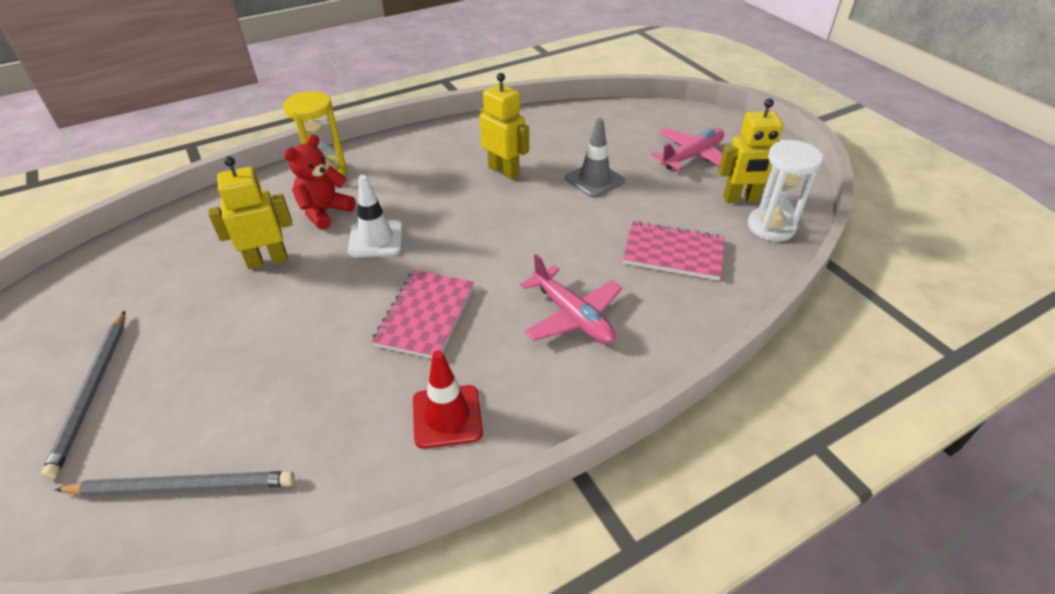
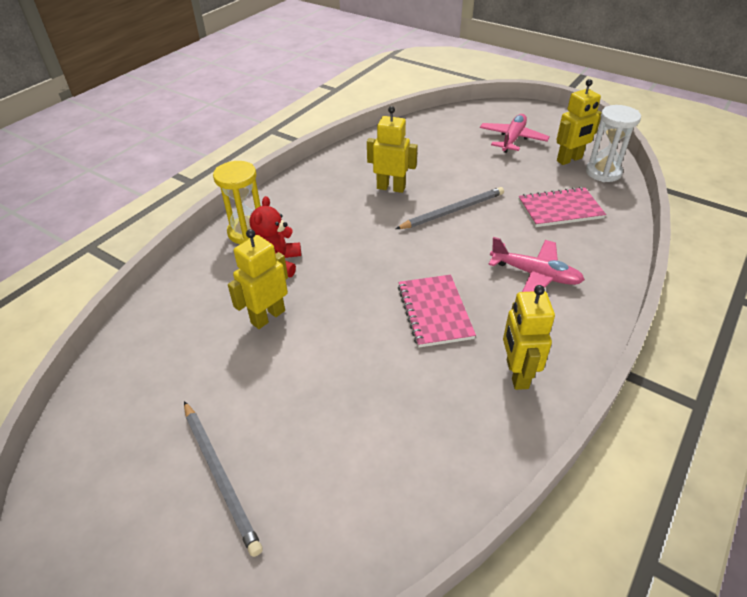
camera: 25 degrees left, 0 degrees up
grey pencil [54,471,294,496] -> grey pencil moved to [396,187,504,229]
white traffic cone [348,175,403,258] -> none
red traffic cone [413,350,483,449] -> yellow robot [503,285,555,390]
grey traffic cone [565,118,625,198] -> none

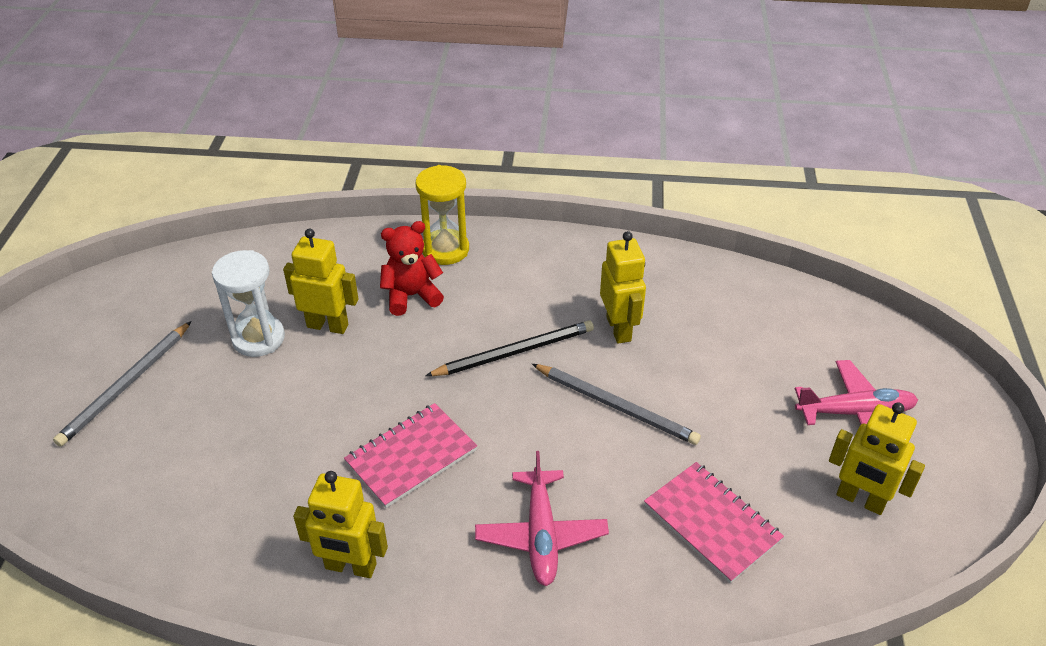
camera: 60 degrees right, 0 degrees up
yellow robot [503,285,555,390] -> yellow robot turned 135 degrees counterclockwise [293,471,388,578]
white hourglass [586,105,641,182] -> white hourglass moved to [212,250,285,357]
none -> black pencil [425,320,594,376]

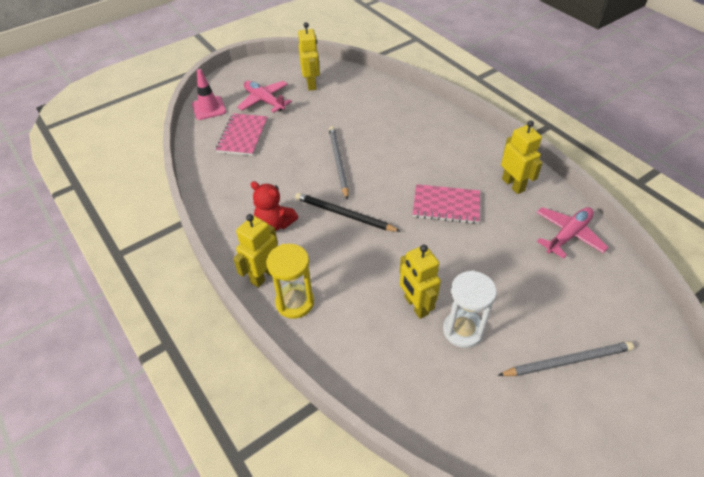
camera: 130 degrees left, 5 degrees up
red teddy bear [380,221,444,316] -> red teddy bear moved to [251,181,298,231]
pink plane [475,451,609,586] -> pink plane moved to [536,207,609,259]
yellow robot [600,231,646,344] -> yellow robot moved to [233,214,278,288]
pink notebook [644,462,784,583] -> pink notebook moved to [216,113,268,156]
none -> pink traffic cone [192,69,226,120]

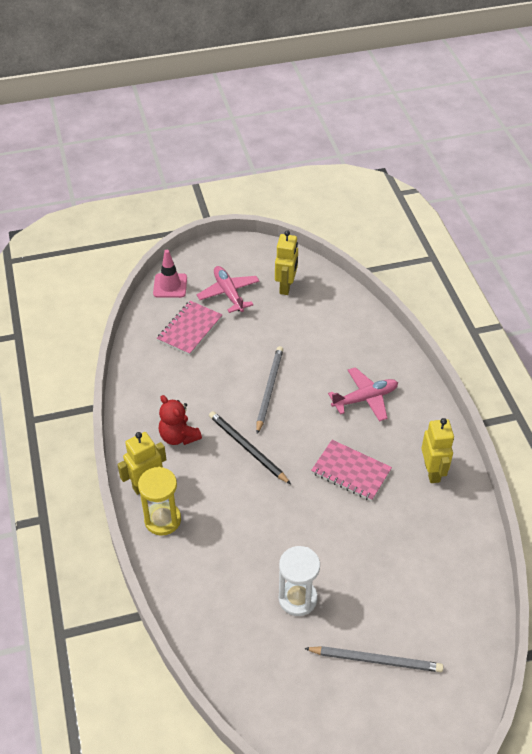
camera: 20 degrees right, 0 degrees up
yellow robot [400,245,441,319] -> none
pink plane [536,207,609,259] -> pink plane moved to [328,367,398,422]

